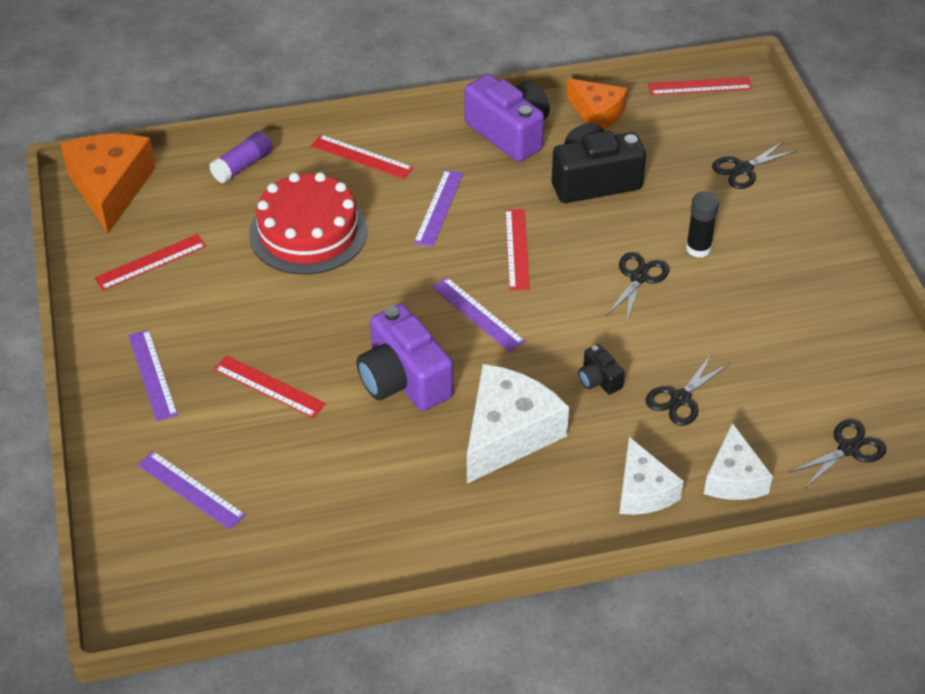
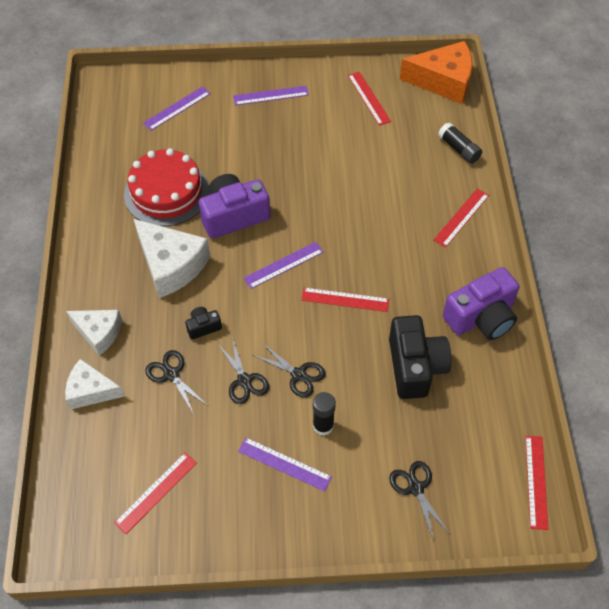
camera: 100 degrees right, 10 degrees up
purple glue stick [209,131,272,183] -> black glue stick [438,122,482,164]
red ruler [214,355,326,418] -> red ruler moved to [114,452,197,534]
red cake [249,172,368,275] -> red cake moved to [124,148,209,226]
purple ruler [414,170,463,247] -> purple ruler moved to [238,437,332,492]
orange cheese [567,78,627,129] -> none
white cheese [619,437,684,515] -> white cheese turned 150 degrees counterclockwise [66,310,122,356]
black scissors [788,419,886,488] -> black scissors moved to [217,337,269,404]

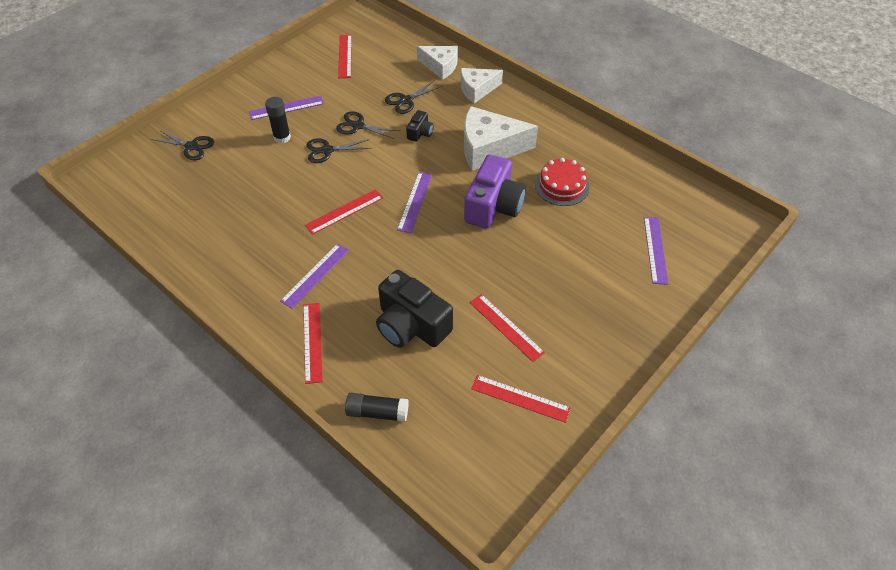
camera: 135 degrees right, 5 degrees down
white cheese [65,359,124,410] -> white cheese turned 60 degrees clockwise [417,46,458,80]
red cake [124,148,209,226] -> red cake [535,158,589,206], size x0.64
black scissors [145,350,207,414] -> black scissors turned 135 degrees clockwise [385,80,443,114]
purple ruler [233,86,309,106] -> purple ruler moved to [280,244,349,309]
black camera [389,315,451,399] -> black camera moved to [376,270,453,348]
orange cheese [400,41,472,104] -> none
purple camera [443,267,519,340] -> none
red ruler [525,436,548,530] -> red ruler moved to [470,294,545,362]

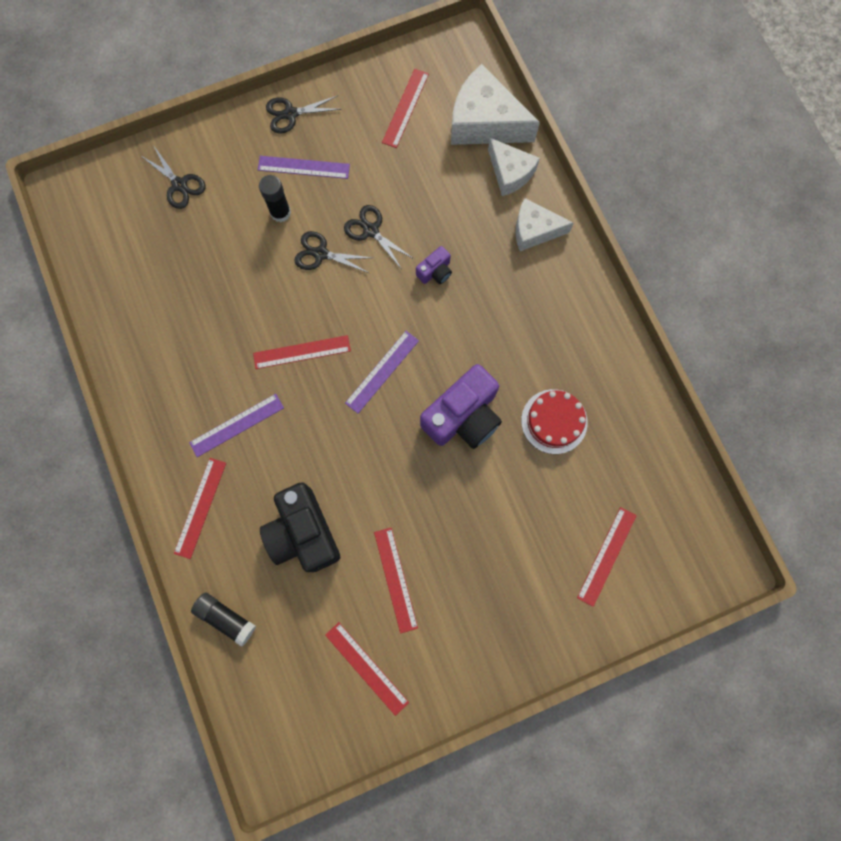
camera: 25 degrees right, 25 degrees up
black scissors [385,80,443,114] -> black scissors moved to [266,96,341,134]
black camera [406,110,434,142] -> purple camera [416,246,452,284]
white cheese [464,106,538,171] -> white cheese moved to [451,64,540,145]
purple ruler [644,217,669,285] -> red ruler [577,507,637,607]

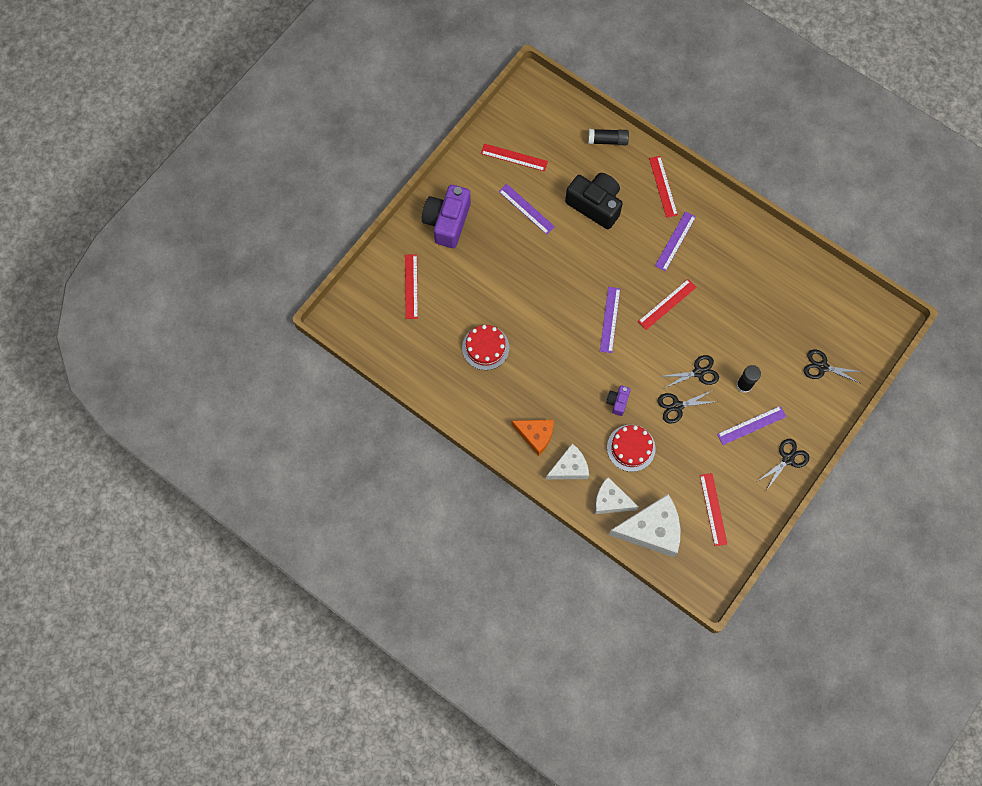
camera: 150 degrees right, 5 degrees down
black scissors [344,205,414,268] -> black scissors turned 150 degrees clockwise [657,390,714,424]
red ruler [374,528,418,634] -> purple ruler [498,184,555,235]
purple camera [420,364,502,449] -> purple camera moved to [422,185,471,248]
none -> orange cheese [511,420,554,456]
none -> red cake [607,425,656,472]

